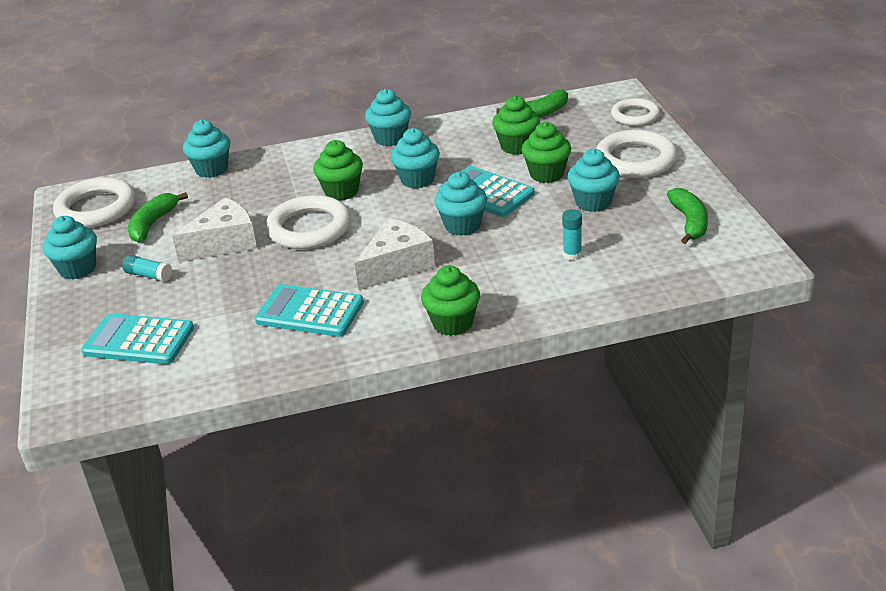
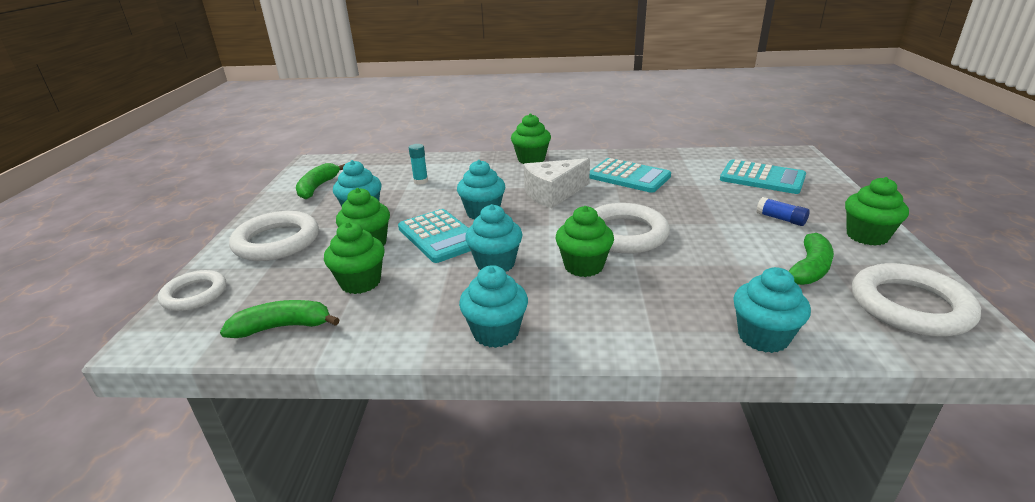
camera: 165 degrees left, 5 degrees down
turquoise cupcake [43,216,97,279] -> green cupcake [845,177,909,246]
turquoise glue stick [122,255,172,282] -> blue glue stick [757,197,810,226]
white cheese [172,198,257,262] -> none

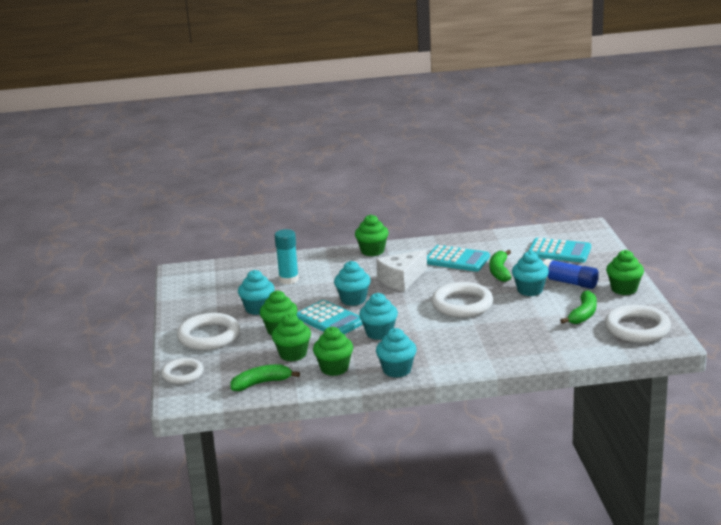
camera: 10 degrees left, 5 degrees down
green banana [296,163,345,199] -> green banana moved to [490,250,511,282]
turquoise glue stick [409,144,428,185] -> turquoise glue stick [275,229,299,284], size x1.66
green cupcake [555,206,614,277] -> green cupcake moved to [313,327,353,376]
turquoise cupcake [733,267,811,353] -> turquoise cupcake moved to [512,251,549,296]
blue glue stick [757,197,810,226] -> blue glue stick [544,259,599,289], size x1.66

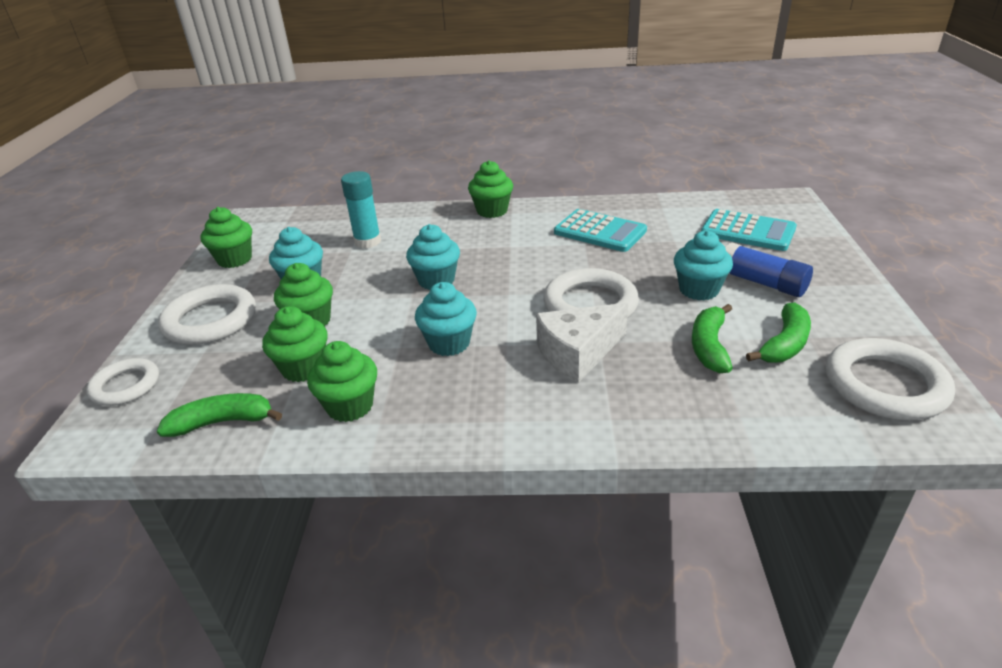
camera: 10 degrees right, 10 degrees up
turquoise calculator [296,300,363,334] -> none
white cheese [376,249,427,291] -> white cheese moved to [536,303,628,383]
turquoise cupcake [376,328,417,378] -> none
green banana [490,250,511,282] -> green banana moved to [692,304,733,373]
green cupcake [606,250,644,295] -> green cupcake moved to [201,207,252,268]

